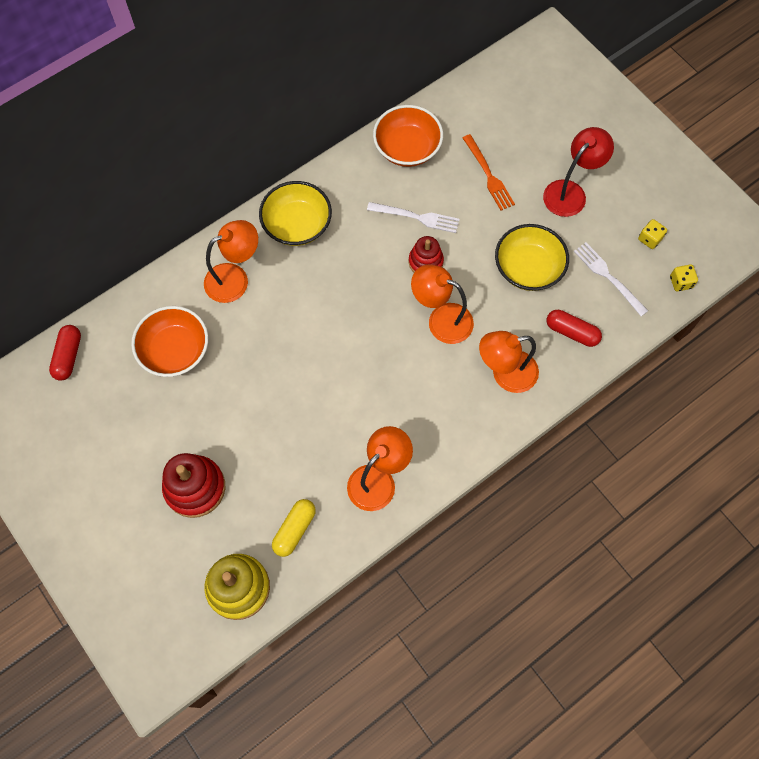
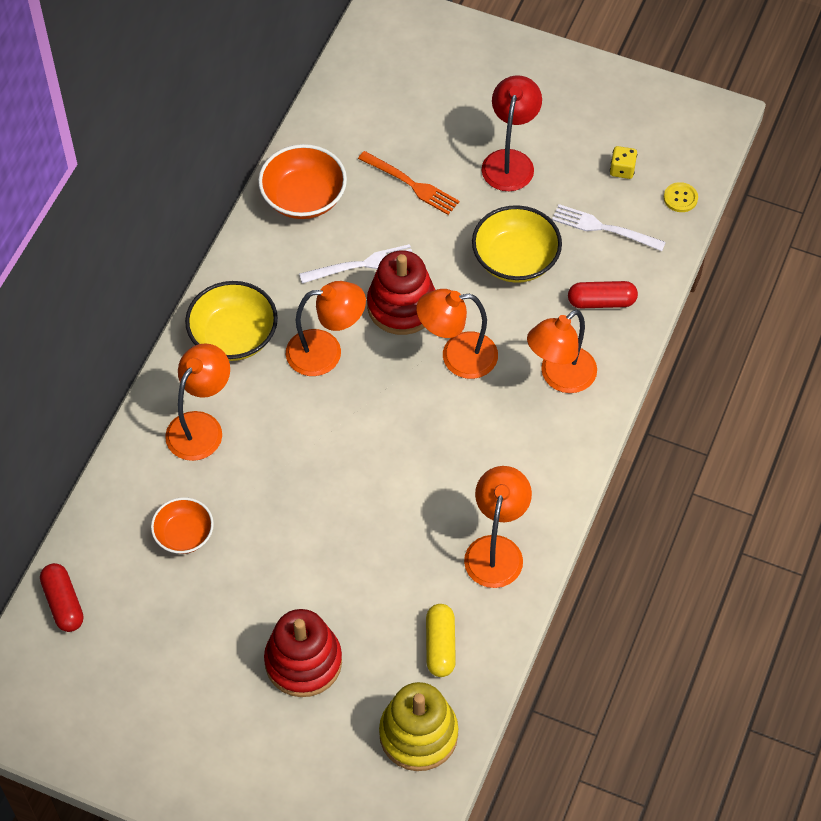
camera: 30 degrees left, 10 degrees down
orange bowl [131,306,208,377] -> orange bowl [151,497,214,554], size x0.64
red stacking toy [409,236,444,272] -> red stacking toy [367,250,436,335], size x1.60
yellow dice [670,264,698,292] -> yellow button [664,182,698,212]
none -> orange lamp [286,281,366,376]

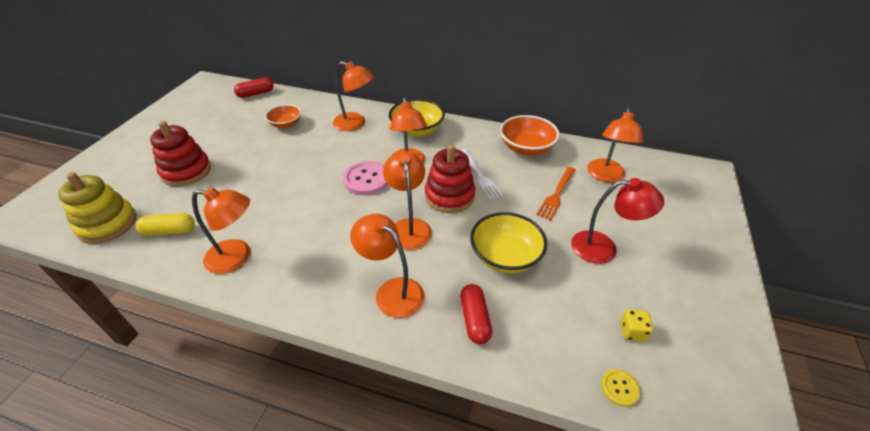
camera: 85 degrees right, 15 degrees down
white fork [552,204,666,251] -> none
none -> pink button [343,161,388,195]
none -> orange lamp [587,107,643,183]

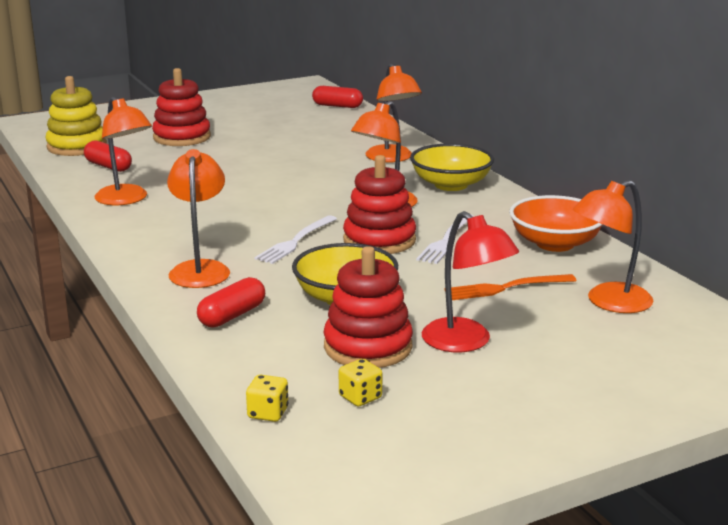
camera: 45 degrees right, 20 degrees down
yellow capsule [135,213,195,236] -> red capsule [84,141,132,172]
orange bowl [265,104,301,128] -> none
pink button [343,161,388,195] -> none
orange lamp [383,151,432,250] -> white fork [255,215,337,264]
yellow button [601,369,641,407] -> yellow dice [246,374,289,422]
none -> red stacking toy [324,246,413,368]

